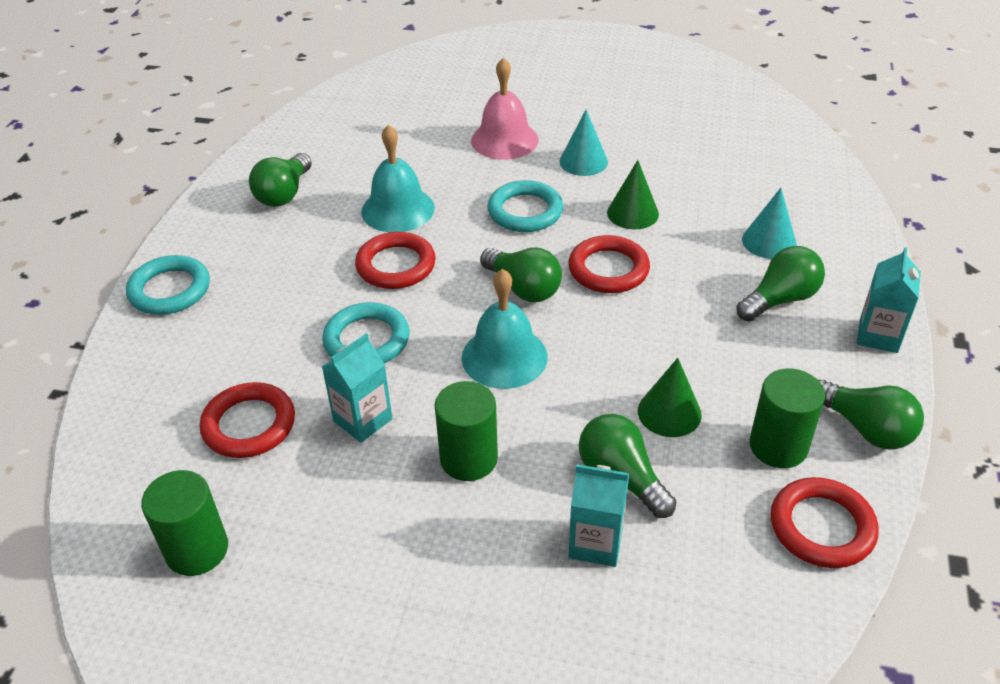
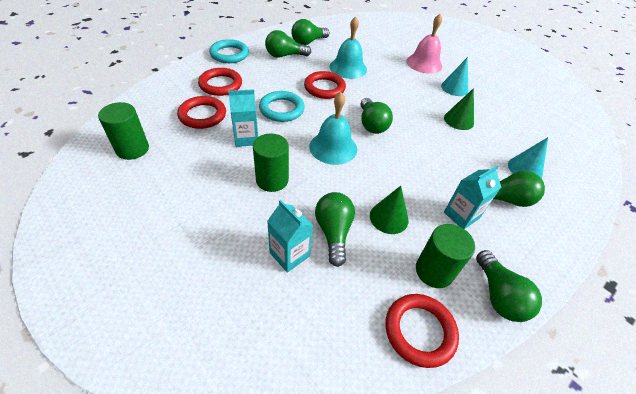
camera: 30 degrees right, 5 degrees up
turquoise ring [487,180,563,232] -> none
red ring [569,235,650,293] -> red ring moved to [198,68,242,96]
turquoise carton [857,247,921,353] -> turquoise carton moved to [444,166,501,229]
none -> green light bulb [265,30,311,58]

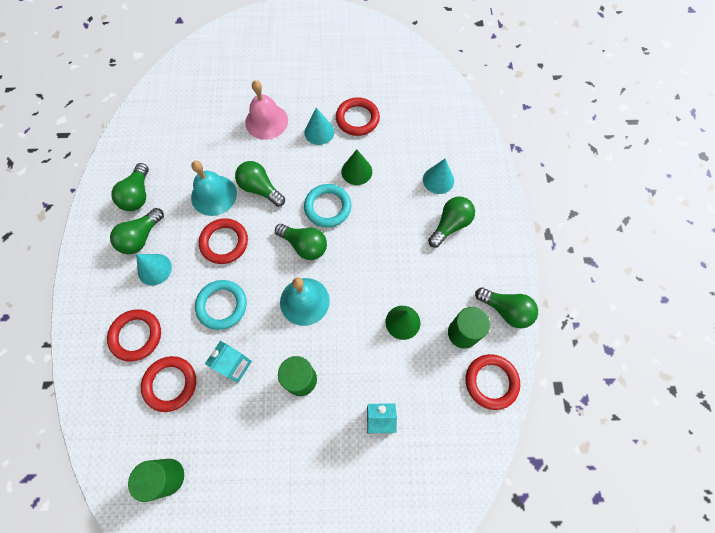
camera: 45 degrees left, 20 degrees up
turquoise ring [209,39,249,63] -> turquoise ring moved to [304,184,352,227]
green light bulb [315,192,355,267] -> green light bulb moved to [235,161,285,207]
turquoise carton [444,166,501,229] -> none
none -> turquoise cone [136,254,172,285]
none -> red ring [336,97,380,136]

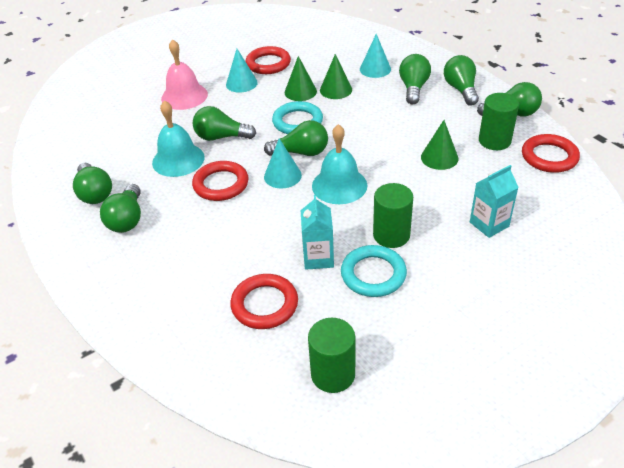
camera: 30 degrees left, 25 degrees down
red ring [107,310,161,361] -> none
turquoise cone [136,254,172,285] -> turquoise cone moved to [264,138,302,189]
turquoise ring [195,280,247,330] -> turquoise ring moved to [341,245,407,297]
none -> green cone [320,54,352,99]
none -> green light bulb [444,55,479,106]

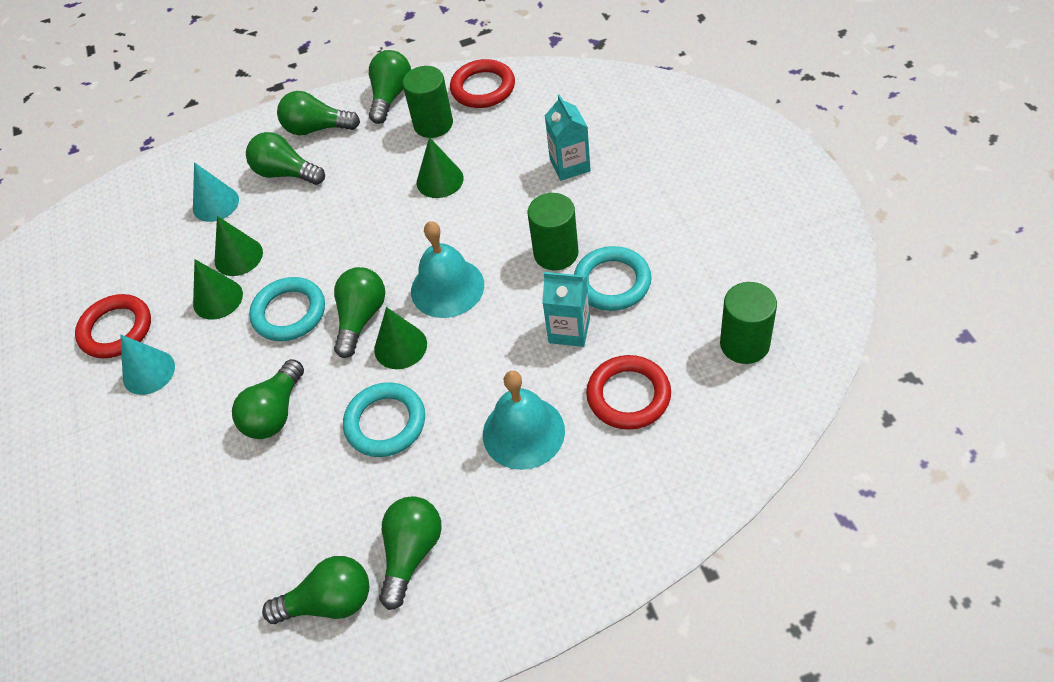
camera: 70 degrees left, 10 degrees up
green light bulb [100,184,141,233] -> green light bulb turned 90 degrees counterclockwise [379,496,442,610]
turquoise bell [152,100,205,177] -> turquoise bell moved to [483,371,565,470]
pink bell [161,39,208,110] -> none
red ring [192,161,249,201] -> turquoise ring [343,382,425,457]
turquoise cone [264,138,302,189] -> green cone [374,307,427,369]

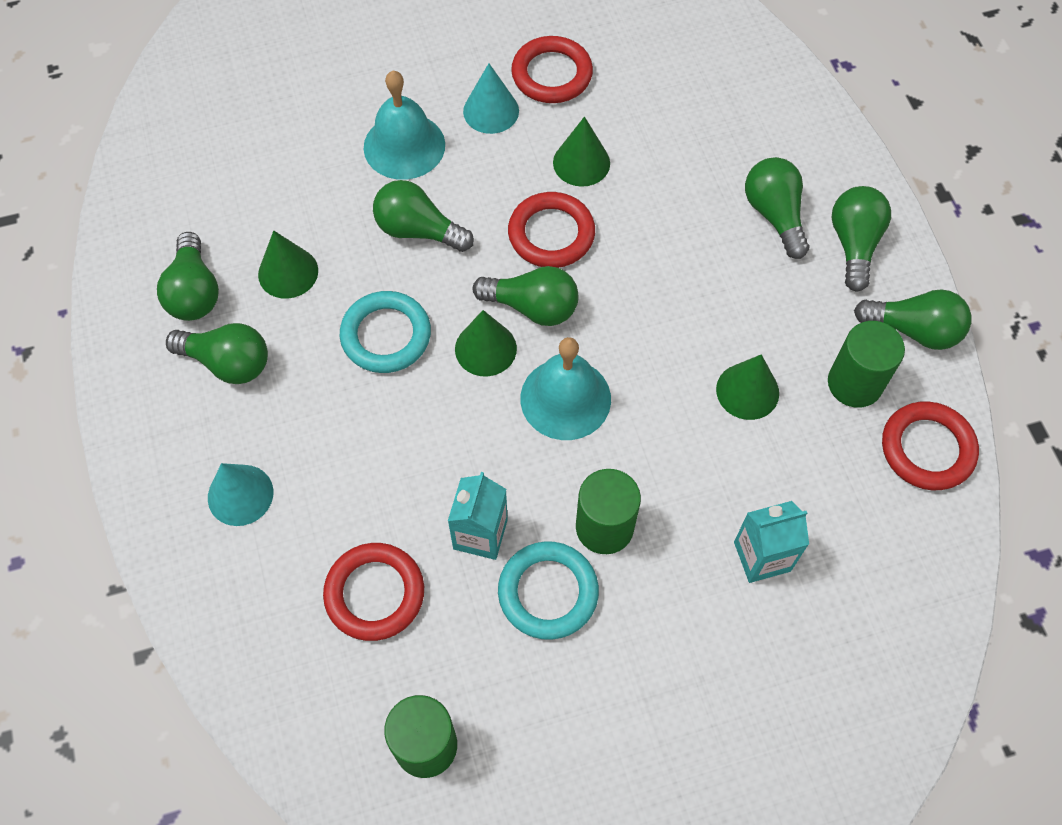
camera: 85 degrees right, 10 degrees up
turquoise cone [193,162,239,222] -> turquoise cone moved to [208,463,273,526]
green cone [215,216,263,276] -> green cone moved to [258,230,318,299]
green light bulb [246,132,325,185] -> green light bulb turned 45 degrees counterclockwise [745,157,809,259]
turquoise ring [249,277,325,341] -> red ring [508,192,595,268]
turquoise bell [483,371,565,470] -> turquoise bell moved to [364,71,445,180]

